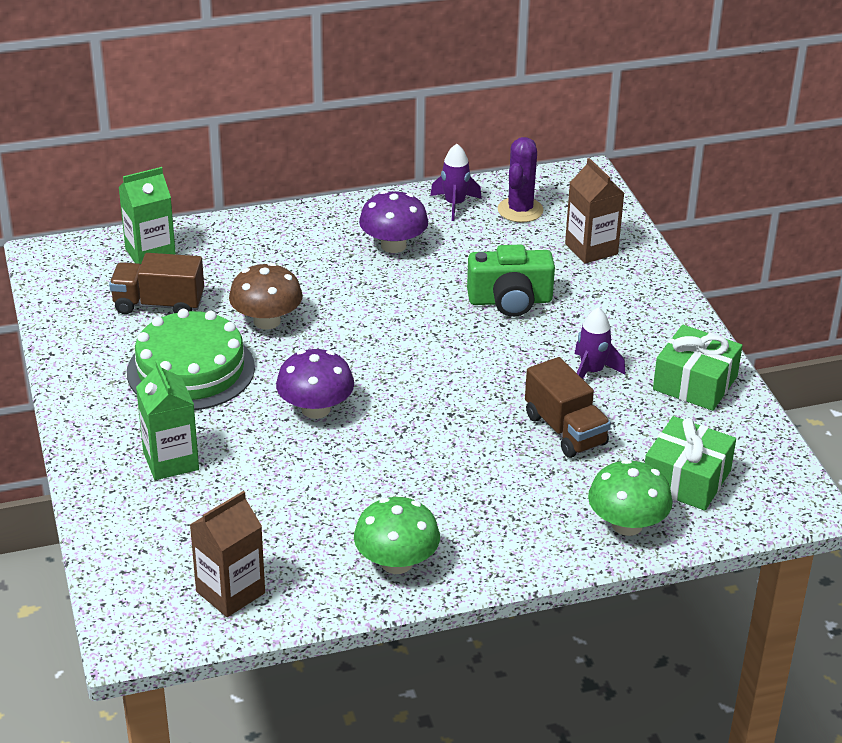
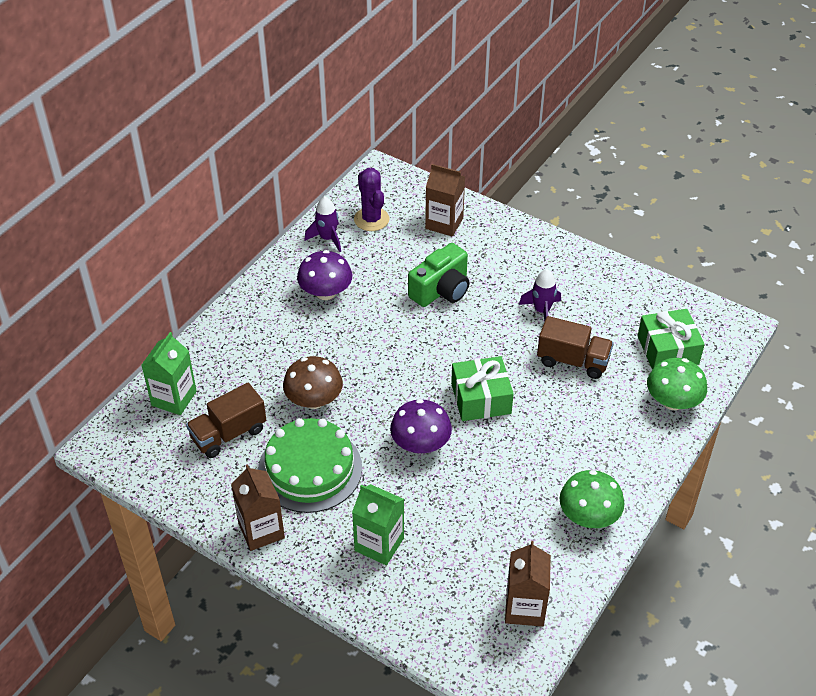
camera: 40 degrees left, 10 degrees up
green gift [653,325,743,411] -> green gift moved to [451,356,514,421]
none -> brown carton [231,464,285,551]

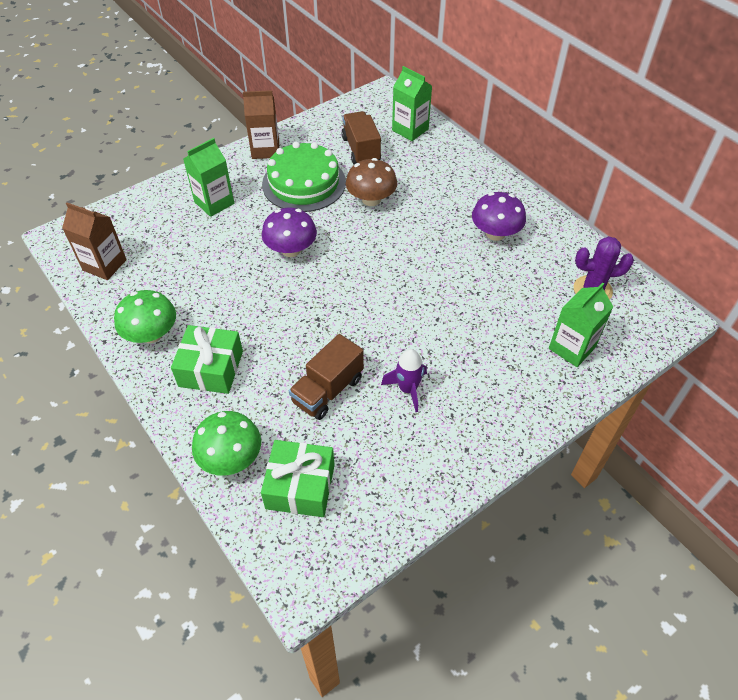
camera: 110 degrees right, 5 degrees up
purple rocket [304,197,341,252] -> none
green camera [408,243,469,307] -> none
brown carton [425,164,465,236] -> green carton [549,283,613,367]
green gift [451,356,514,421] -> green gift moved to [171,325,243,394]

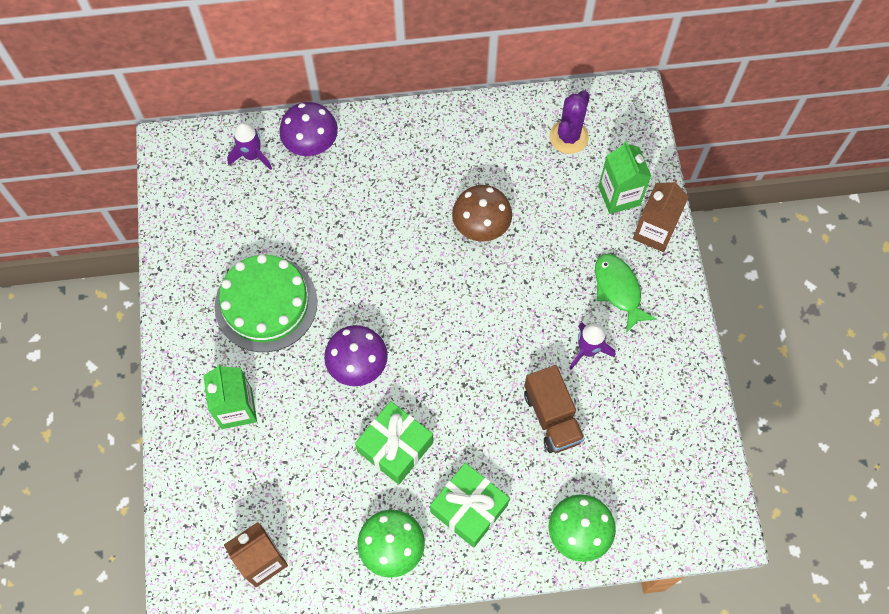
camera: 60 degrees left, 15 degrees up
brown carton [243,90,279,159] -> brown carton moved to [633,180,689,252]
green gift [261,440,335,517] -> green gift moved to [355,401,433,484]
brown truck [342,111,381,165] -> none
brown mushroom [346,158,397,206] -> brown mushroom moved to [452,185,512,242]
green carton [392,66,432,141] -> purple rocket [227,122,272,170]
purple mushroom [472,192,526,241] -> purple mushroom moved to [279,102,338,156]
none -> green fish [595,254,657,333]

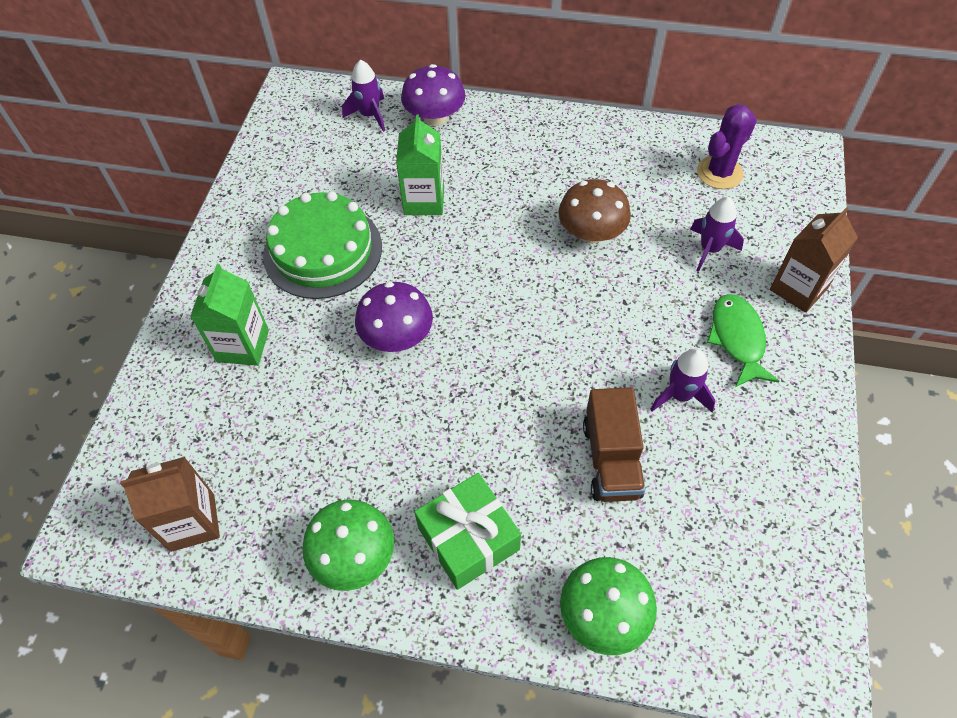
camera: 20 degrees right, 10 degrees down
green gift [355,401,433,484] -> none
green carton [598,141,651,214] -> green carton moved to [396,114,444,215]
none -> purple rocket [690,197,744,272]

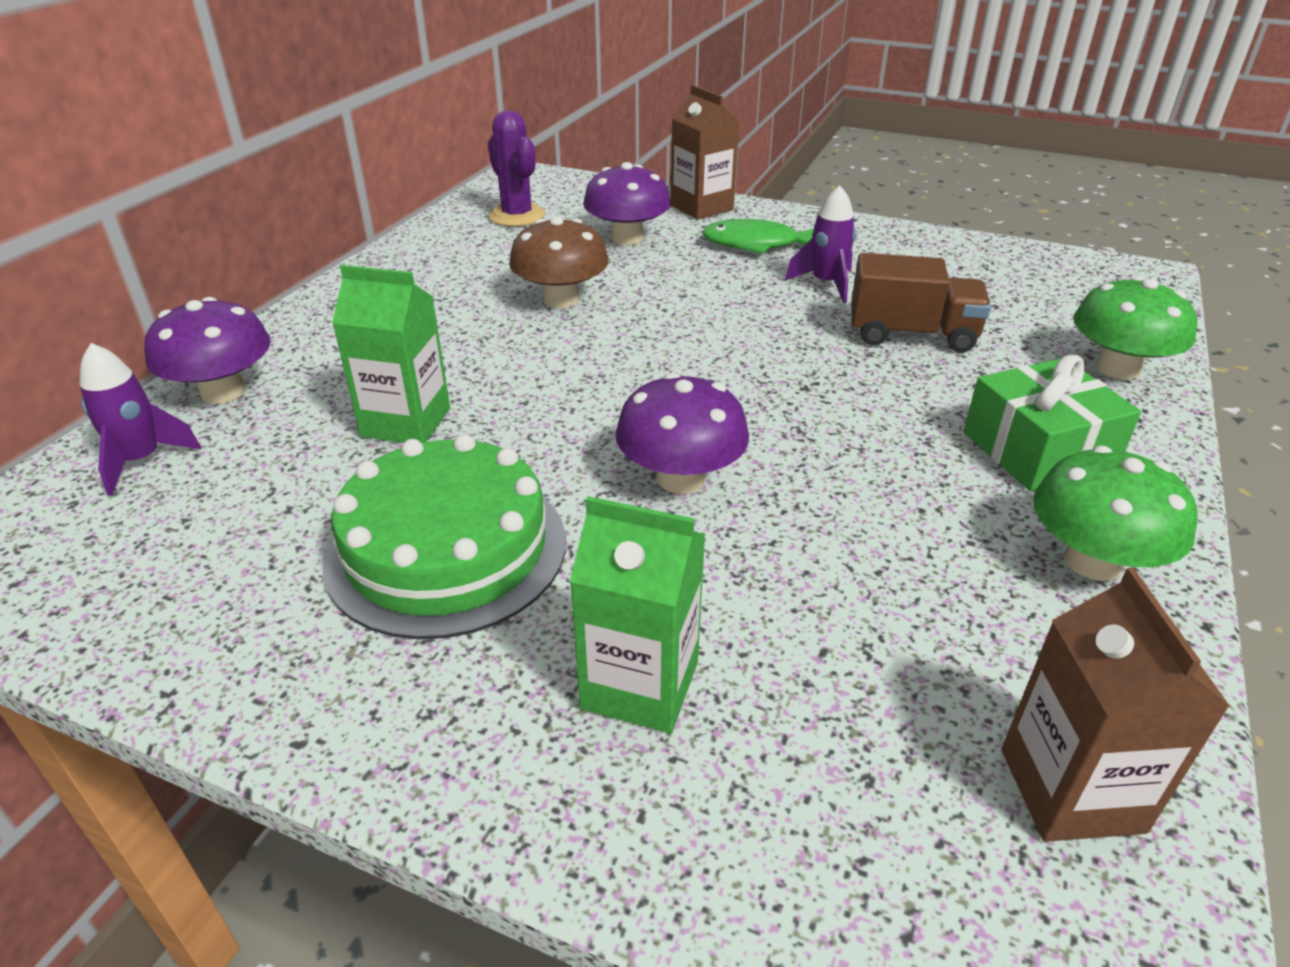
camera: 80 degrees left, 20 degrees down
purple rocket [690,197,744,272] -> purple mushroom [583,162,671,245]

